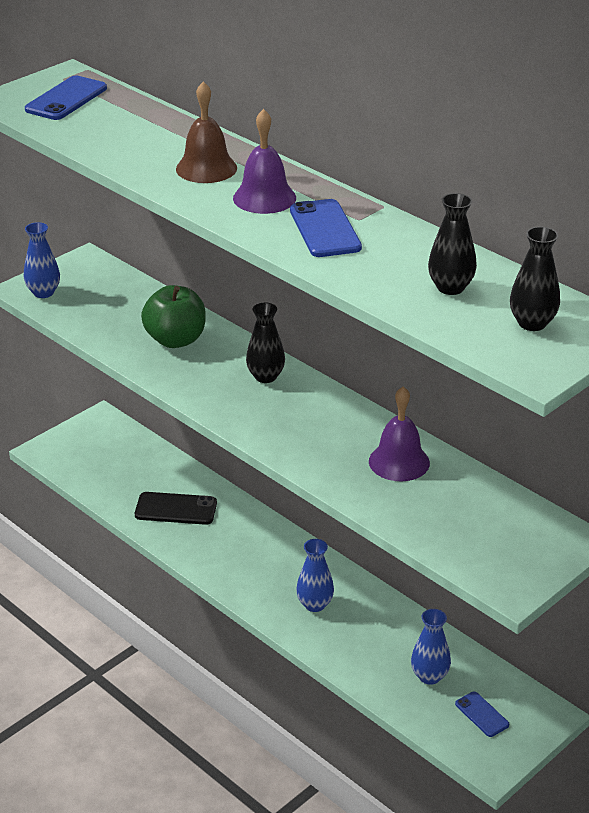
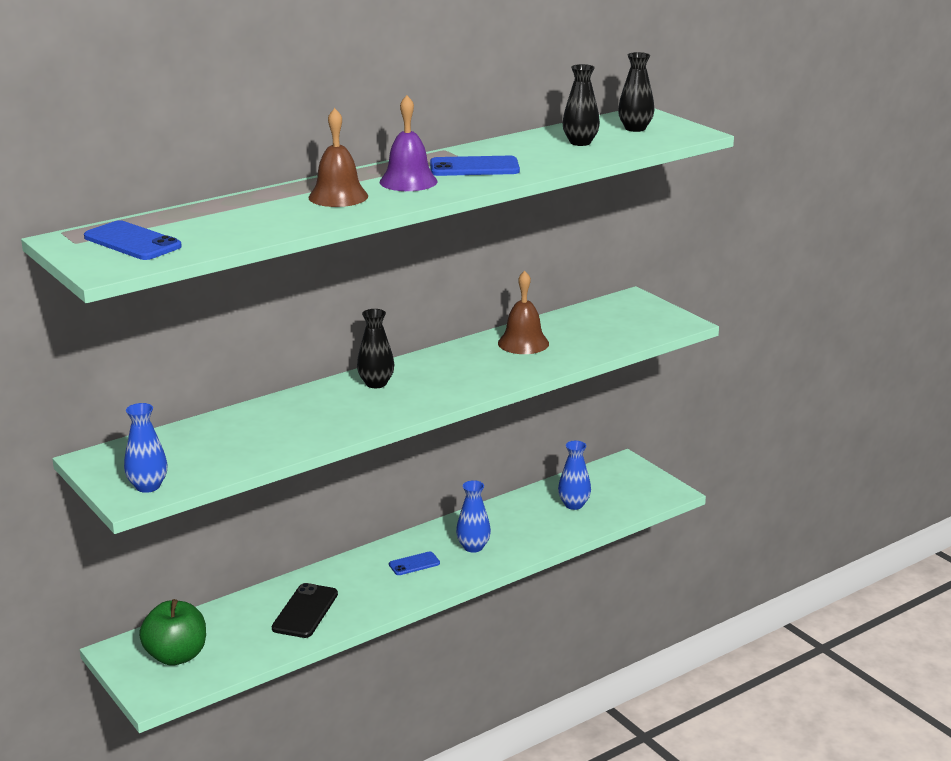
camera: 80 degrees left, 10 degrees down
green apple [141,285,206,348] -> green apple moved to [139,599,206,666]
purple bell [369,386,430,481] -> brown bell [498,271,549,354]
blue phone [455,692,509,737] -> blue phone moved to [389,551,440,575]

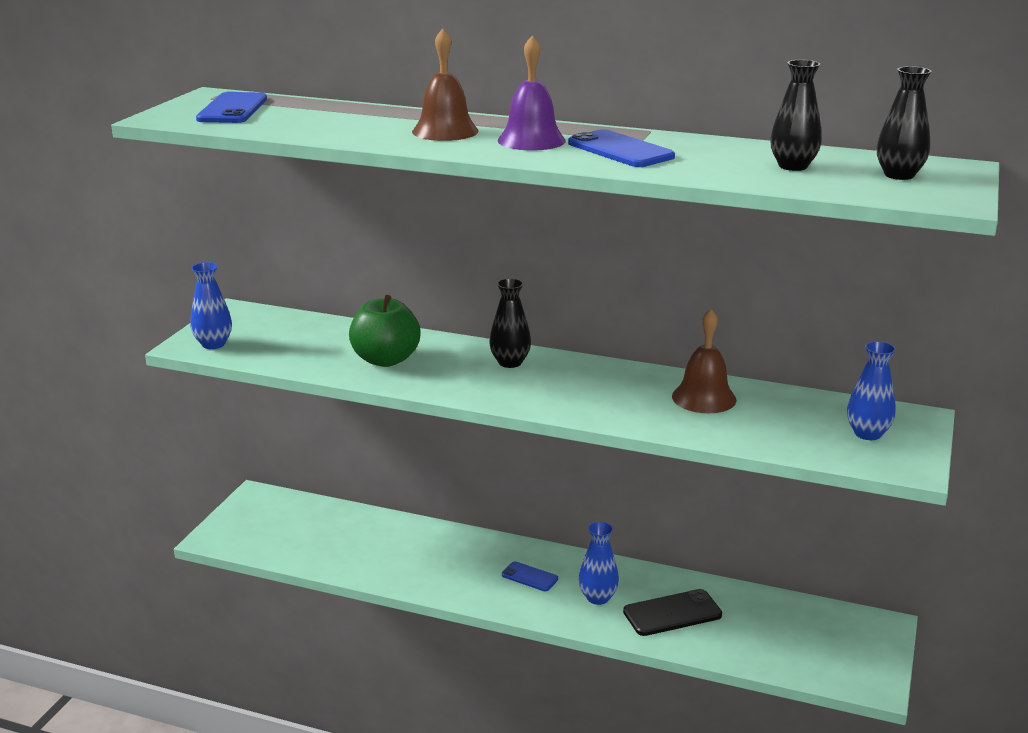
camera: 55 degrees right, 0 degrees up
green apple [139,599,206,666] -> green apple moved to [349,295,421,367]
black phone [272,583,338,638] -> black phone moved to [623,589,722,636]
blue vase [558,441,591,510] -> blue vase moved to [847,341,896,440]

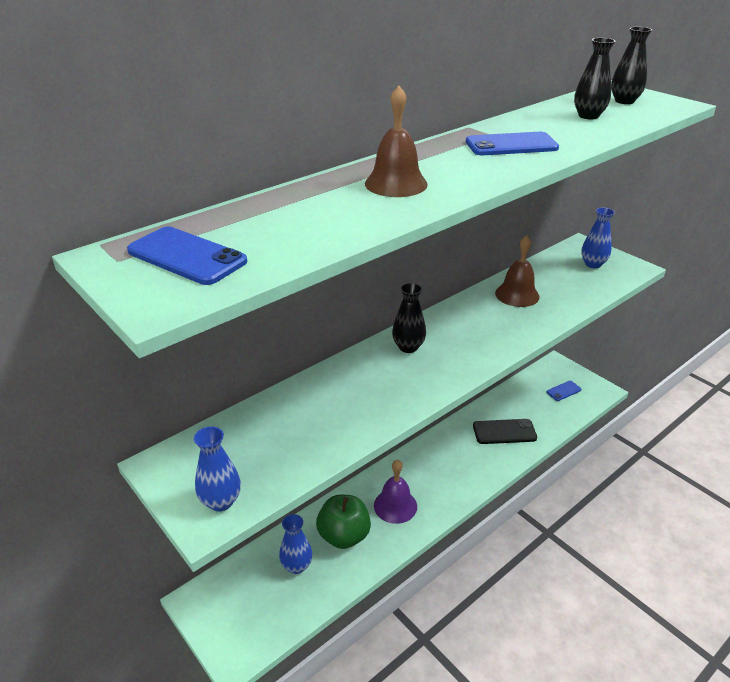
camera: 60 degrees left, 10 degrees up
green apple [349,295,421,367] -> green apple moved to [316,495,371,549]
purple bell [498,35,566,151] -> purple bell moved to [374,459,417,524]
blue phone [502,561,558,591] -> blue phone moved to [547,381,582,401]
blue vase [579,521,619,605] -> blue vase moved to [279,514,312,574]
black phone [623,589,722,636] -> black phone turned 75 degrees clockwise [473,419,537,444]

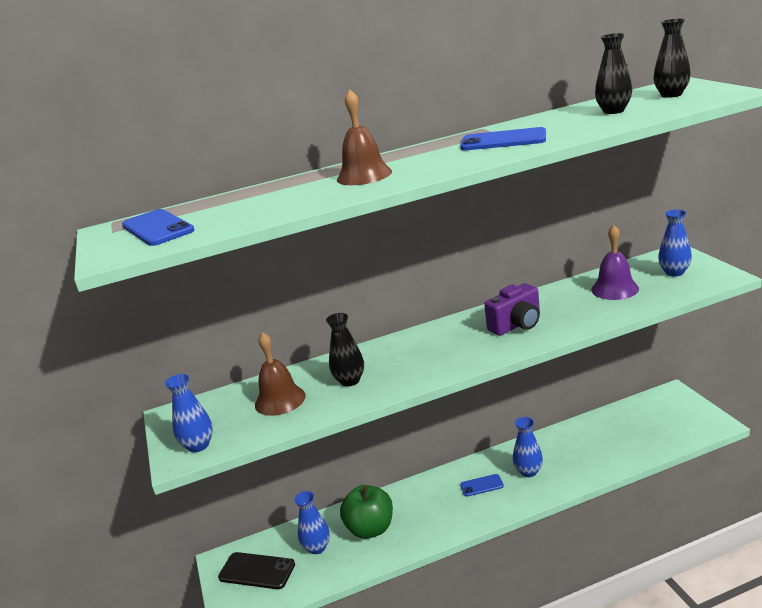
camera: 25 degrees right, 10 degrees down
purple bell [374,459,417,524] -> purple bell moved to [591,225,639,300]
black vase [392,283,426,353] -> black vase moved to [326,313,364,387]
black phone [473,419,537,444] -> black phone moved to [218,552,295,589]
brown bell [495,235,540,307] -> brown bell moved to [255,332,306,416]
blue phone [547,381,582,401] -> blue phone moved to [460,474,504,497]
none -> purple camera [484,283,540,336]
none -> blue vase [513,417,543,477]

